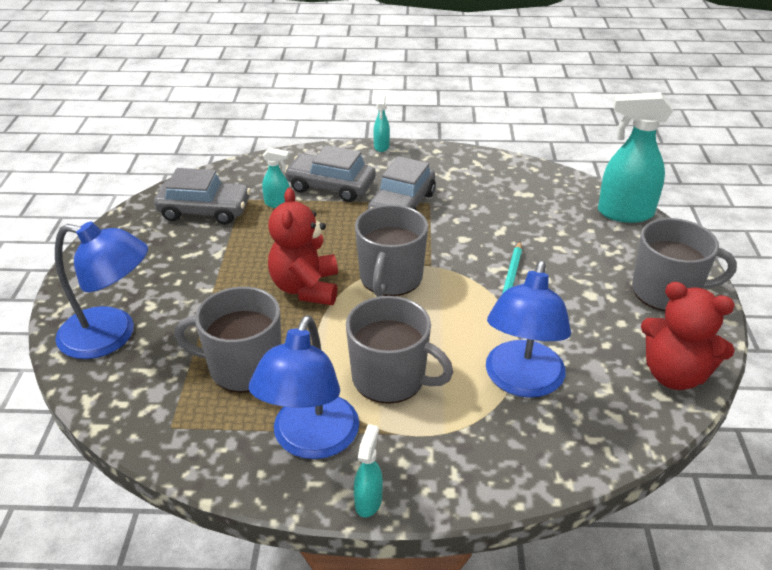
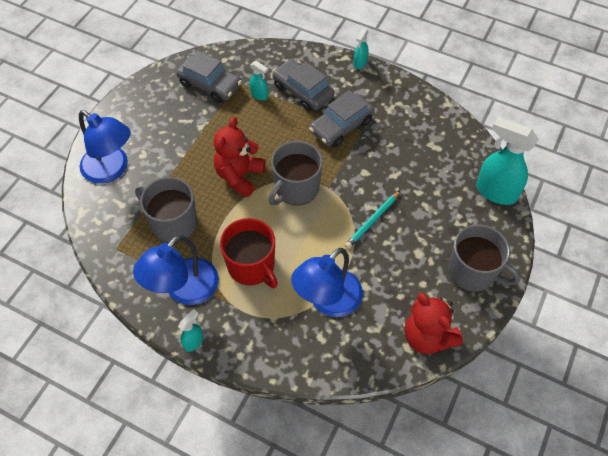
camera: 25 degrees right, 20 degrees up
grey mug [346,296,453,404] -> red mug [220,218,278,288]

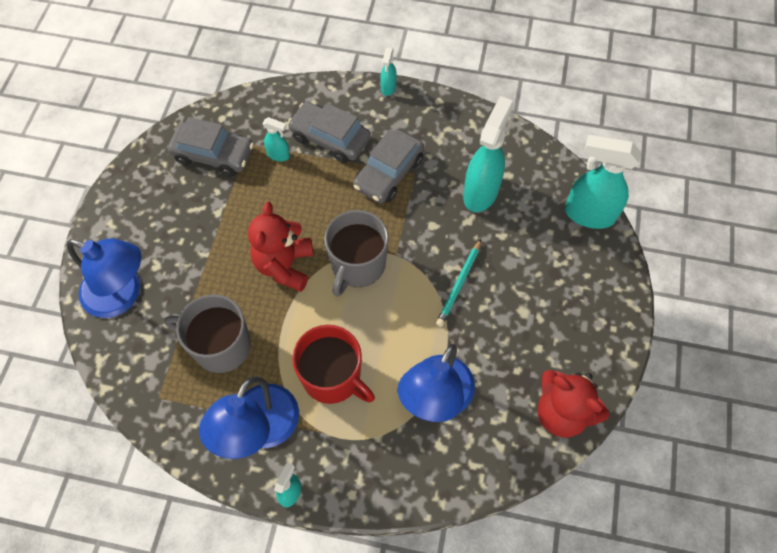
camera: 15 degrees left, 5 degrees up
grey mug [448,225,520,292] -> none
none -> turquoise spray bottle [463,96,514,212]

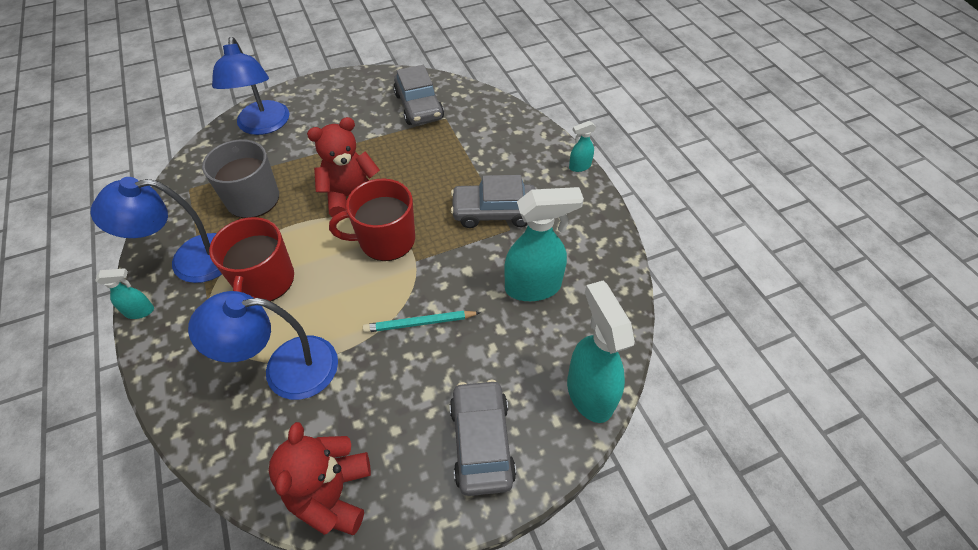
camera: 55 degrees right, 10 degrees down
turquoise spray bottle [262,117,290,161] -> none
grey car [288,102,371,163] -> grey car moved to [450,380,516,496]
grey mug [324,210,389,297] -> red mug [329,179,415,261]

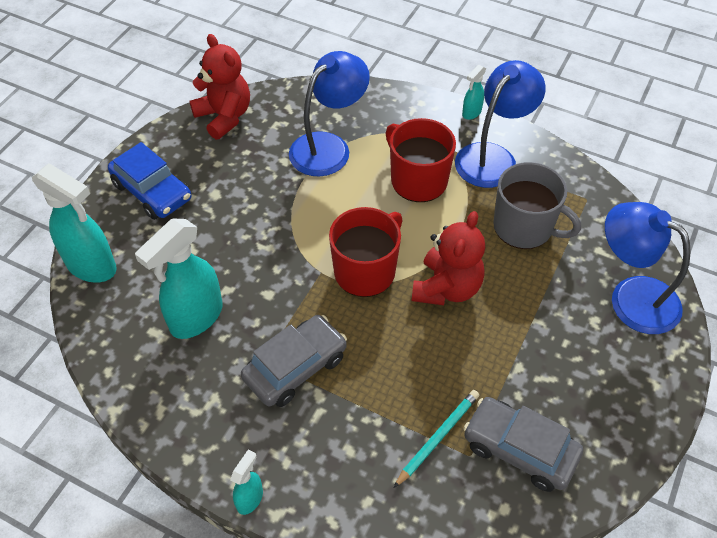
camera: 140 degrees right, 0 degrees up
turquoise pencil [363,311,481,333] -> turquoise pencil moved to [394,390,479,488]
grey car [450,380,516,496] -> blue car [108,142,191,220]

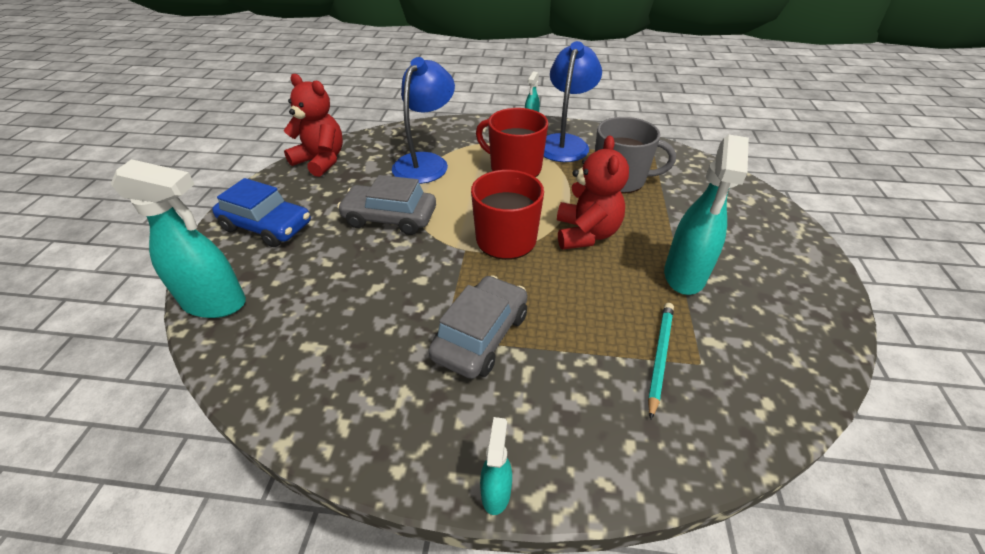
camera: 20 degrees left, 10 degrees down
turquoise spray bottle [135,218,222,339] -> turquoise spray bottle moved to [664,135,749,295]
grey car [463,397,583,492] -> grey car moved to [337,175,436,235]
blue lamp [605,202,691,334] -> none

